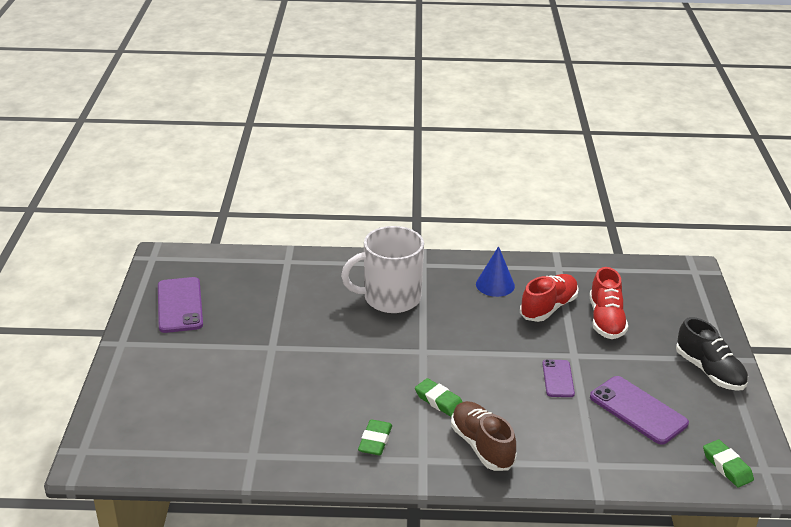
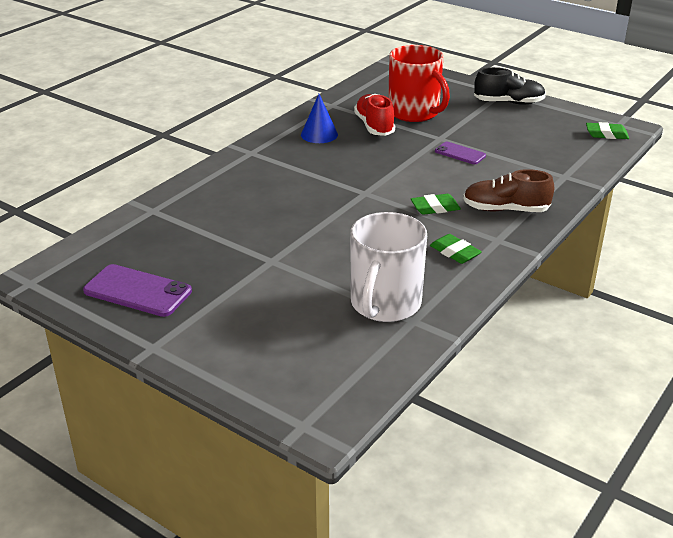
camera: 55 degrees left, 0 degrees up
white mug [341,226,424,313] -> white mug moved to [350,212,427,322]
red shoe [589,267,628,339] -> red mug [388,45,450,122]
purple phone [590,376,689,445] -> none

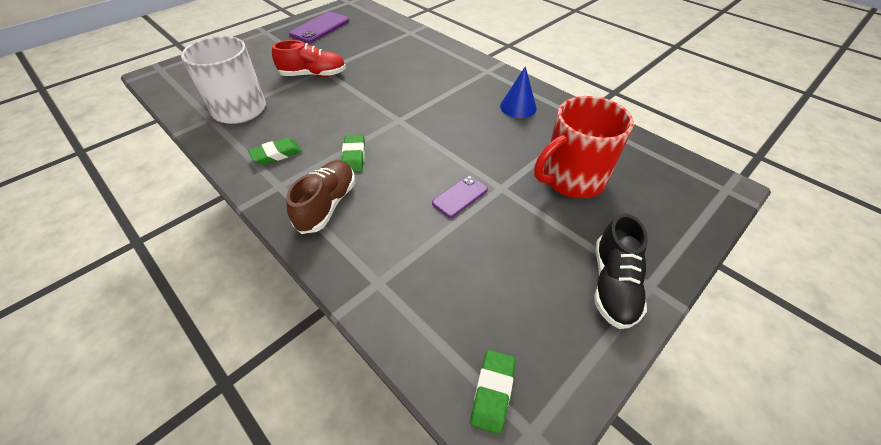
camera: 100 degrees right, 15 degrees up
red shoe [354,94,395,136] -> red shoe moved to [272,40,346,77]

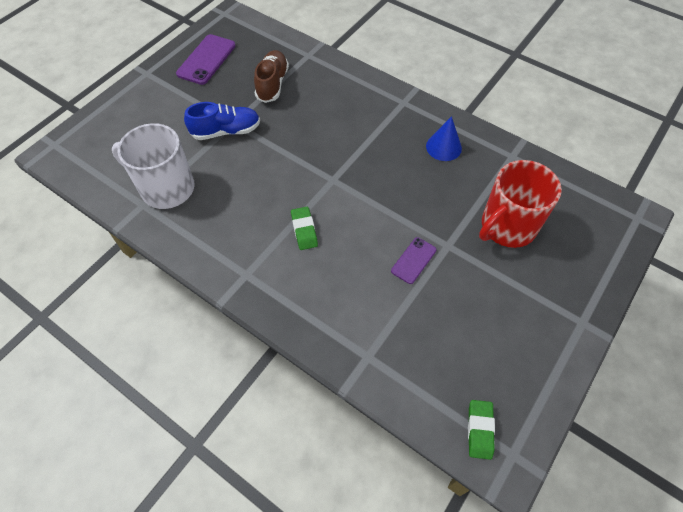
camera: 10 degrees left, 10 degrees up
green eraser [248,138,301,165] -> none
red shoe [272,40,346,77] -> blue shoe [184,102,260,140]
brown shoe [286,160,355,234] -> brown shoe moved to [254,50,289,103]
black shoe [595,214,648,329] -> none

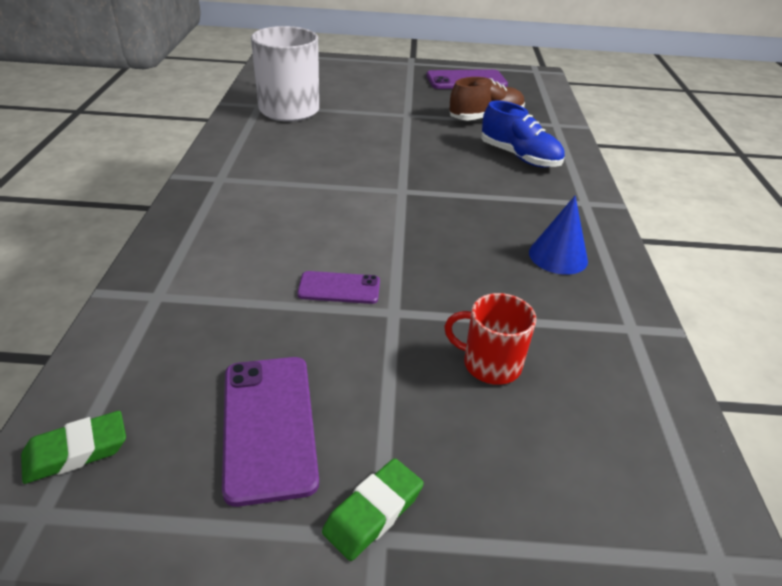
camera: 55 degrees right, 20 degrees down
blue shoe [184,102,260,140] -> blue shoe moved to [481,101,565,168]
green eraser [291,207,318,250] -> green eraser moved to [322,458,424,561]
red mug [479,160,562,248] -> red mug [444,293,536,385], size x0.56
none -> purple phone [222,357,319,507]

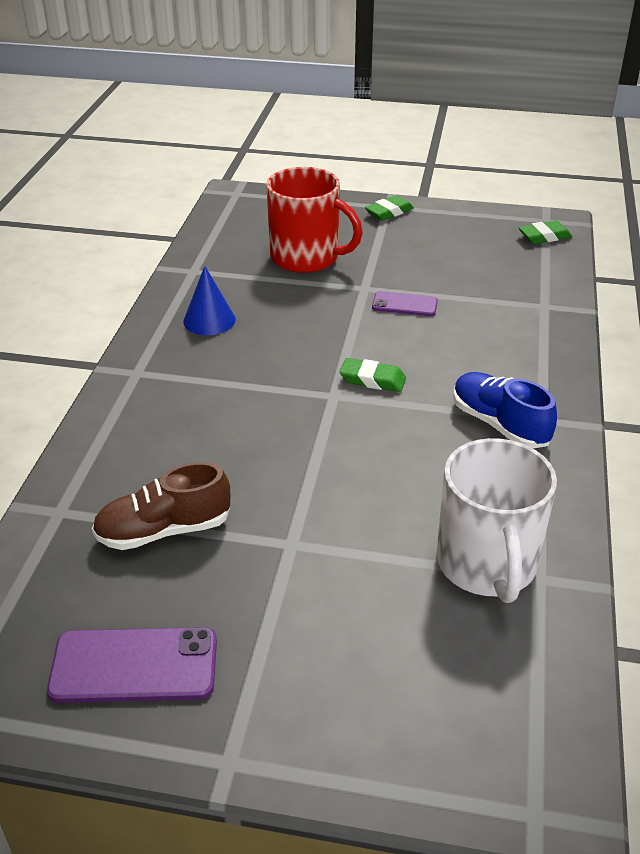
camera: 170 degrees left, 0 degrees up
purple phone [222,357,319,507] -> none
red mug [444,293,536,385] -> red mug [266,167,363,273], size x1.78
blue shoe [481,101,565,168] -> blue shoe moved to [453,372,557,448]
none -> green eraser [340,358,406,392]

